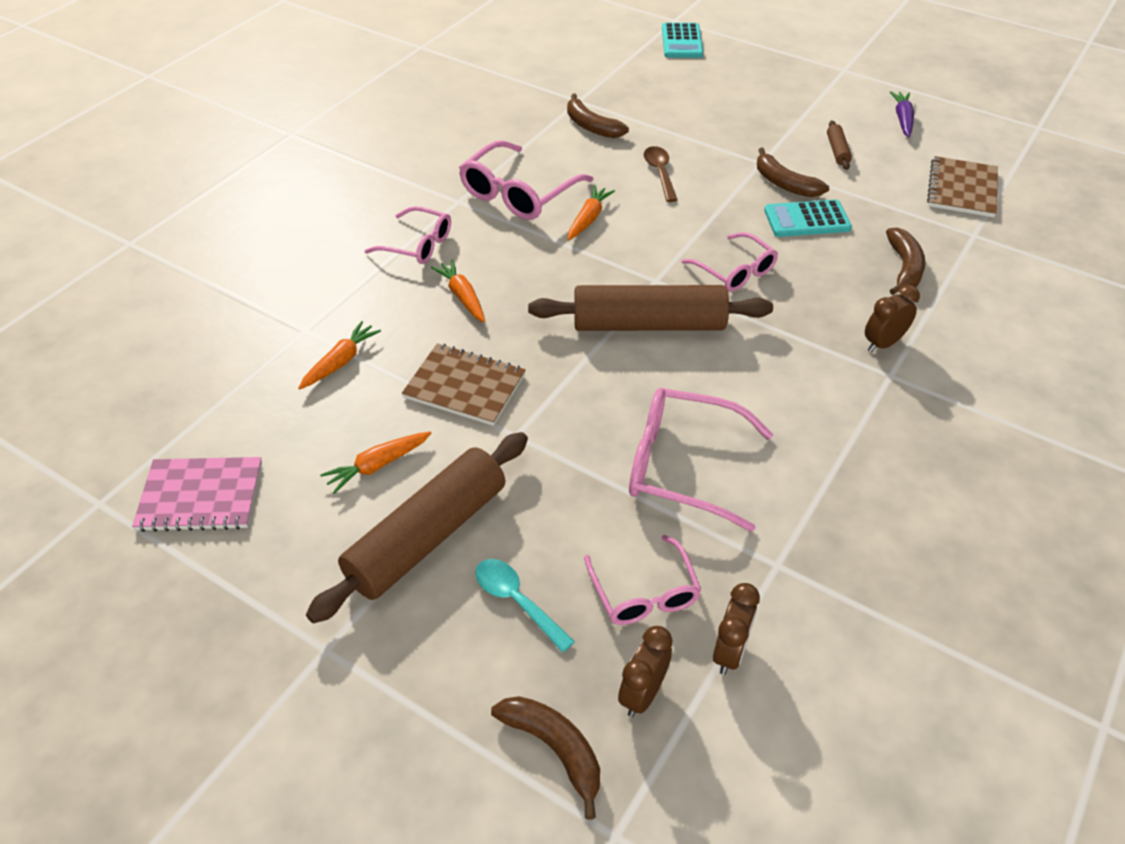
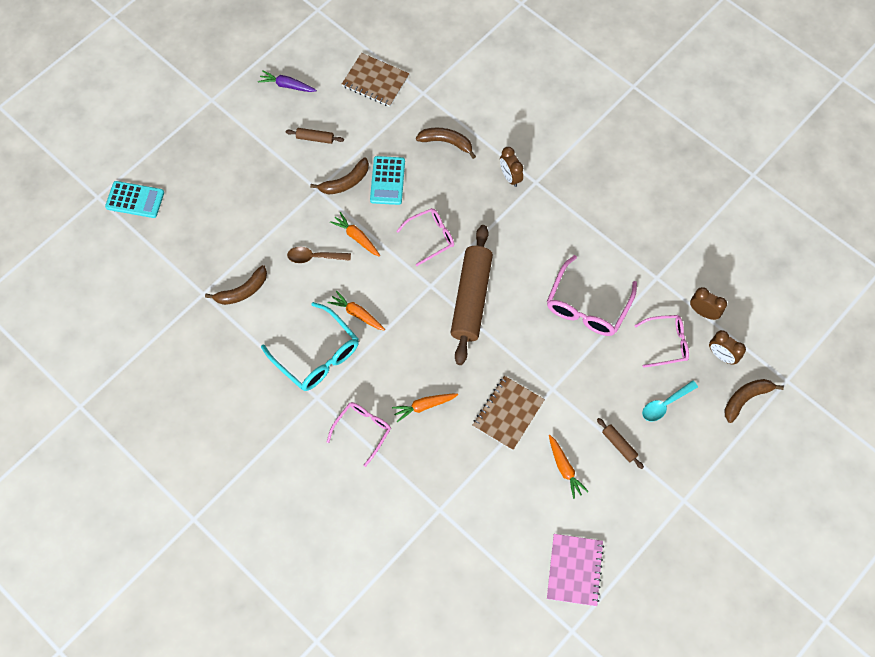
camera: 80 degrees left, 20 degrees up
orange carrot [298,321,381,390] -> orange carrot moved to [330,212,380,257]
brown rolling pin [306,432,528,623] -> brown rolling pin [597,418,644,469], size x0.42
pink glasses [459,140,593,220] -> turquoise glasses [261,302,359,391]

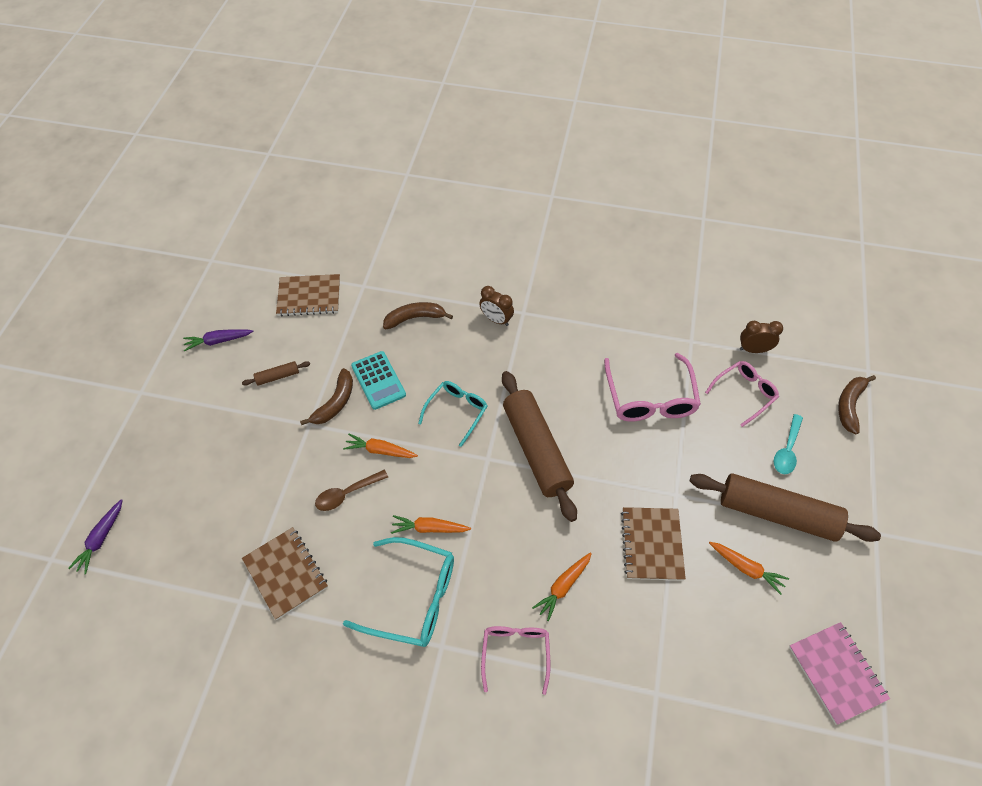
camera: 30 degrees left, 10 degrees down
turquoise calculator [105,181,164,218] -> purple carrot [68,499,123,574]
brown banana [205,265,267,305] -> brown notebook [242,527,328,620]
pink glasses [396,208,454,266] -> turquoise glasses [418,381,487,447]
brown rolling pin [597,418,644,469] -> brown rolling pin [690,473,881,542], size x2.41
brown clock [709,330,746,365] -> none

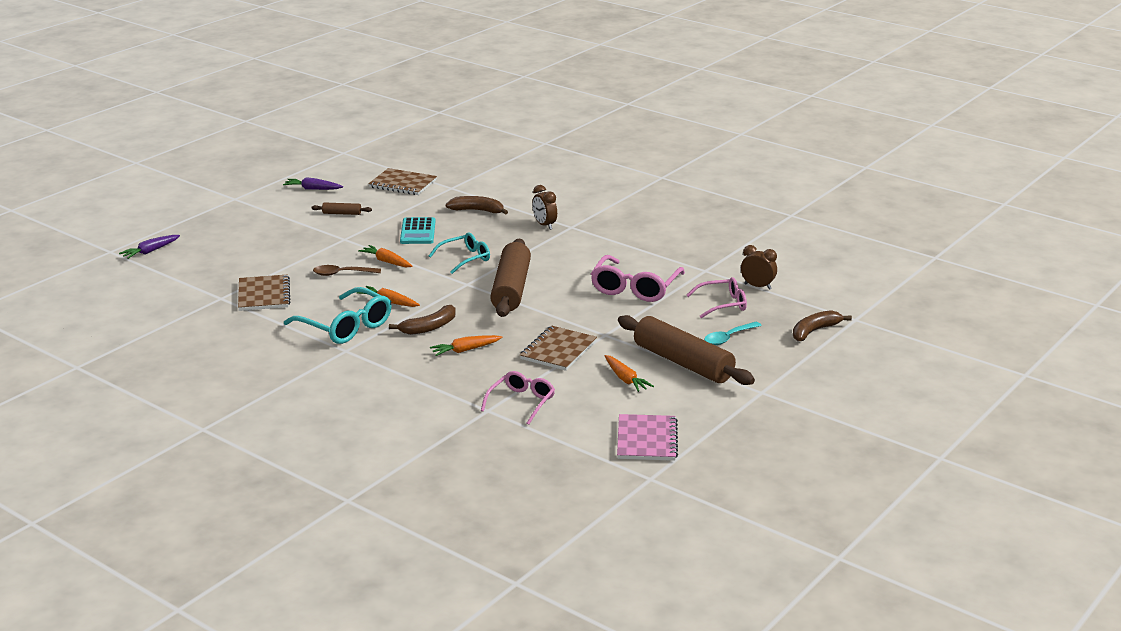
camera: 25 degrees right, 30 degrees down
brown banana [300,368,353,425] -> brown banana moved to [389,305,456,335]
pink glasses [481,626,550,695] -> pink glasses moved to [481,371,555,425]

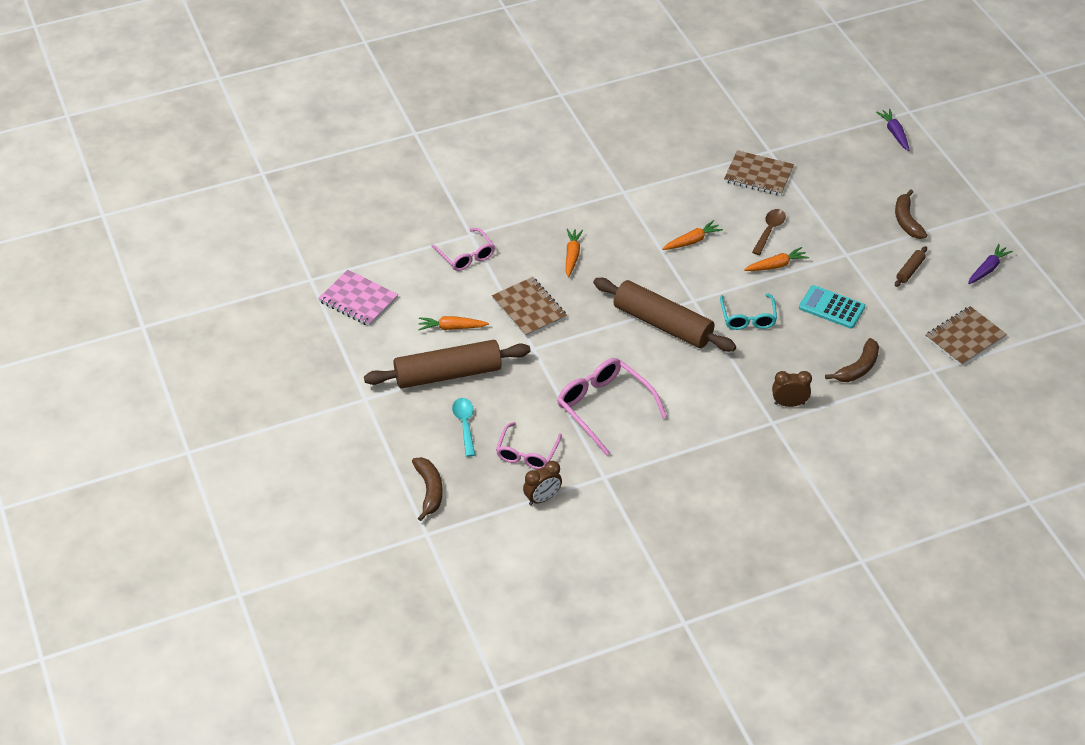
camera: 120 degrees right, 20 degrees up
turquoise glasses [284,287,391,344] -> none
brown banana [389,305,456,335] -> brown banana moved to [895,189,927,239]

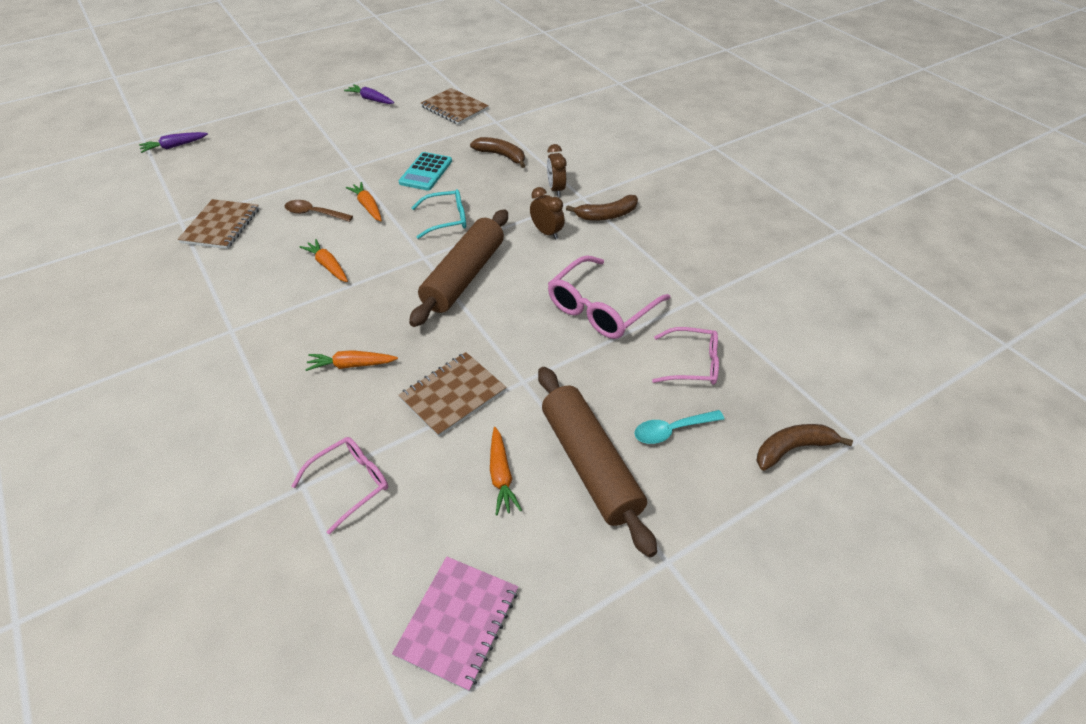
camera: 100 degrees left, 0 degrees up
brown clock [523,461,562,505] -> brown clock moved to [530,187,565,239]
brown banana [895,189,927,239] -> brown banana moved to [566,195,638,221]
brown rolling pin [895,246,927,287] -> none

